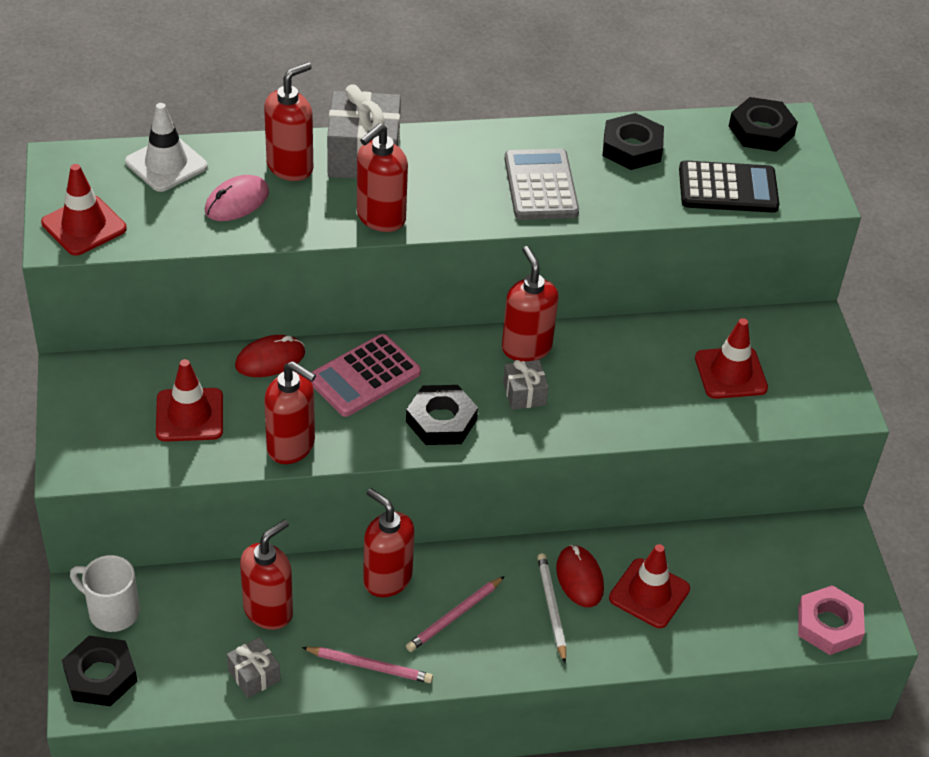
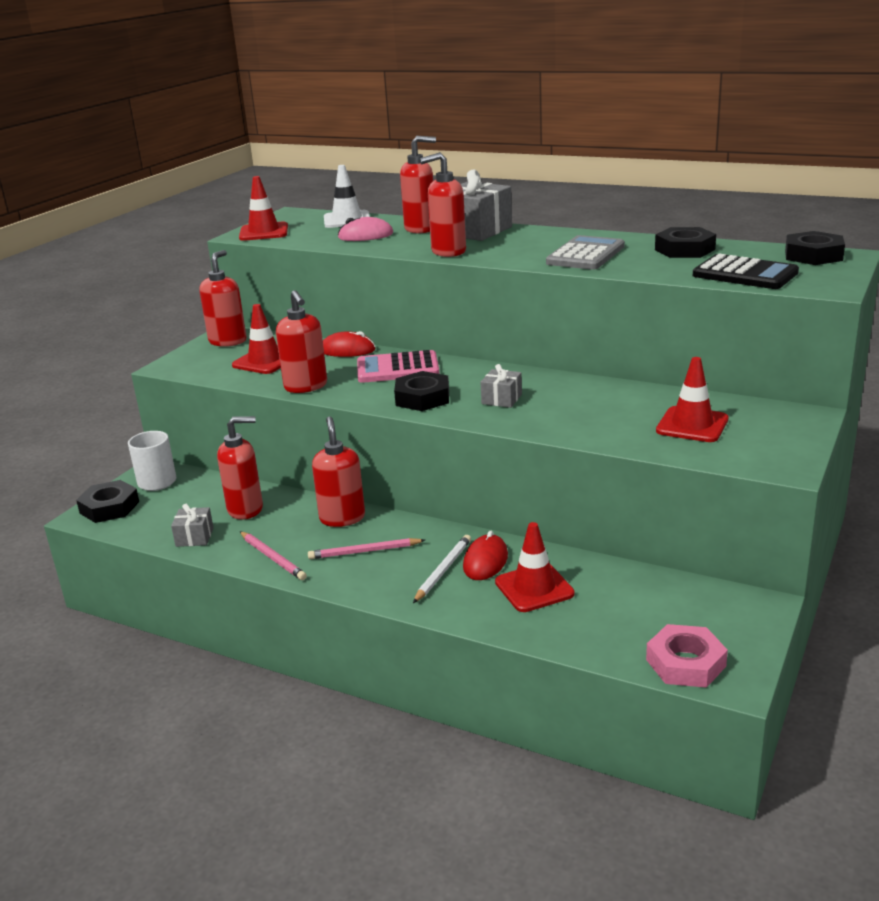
camera: 40 degrees right, 20 degrees down
red soap dispenser [502,246,559,361] -> red soap dispenser moved to [199,250,247,347]

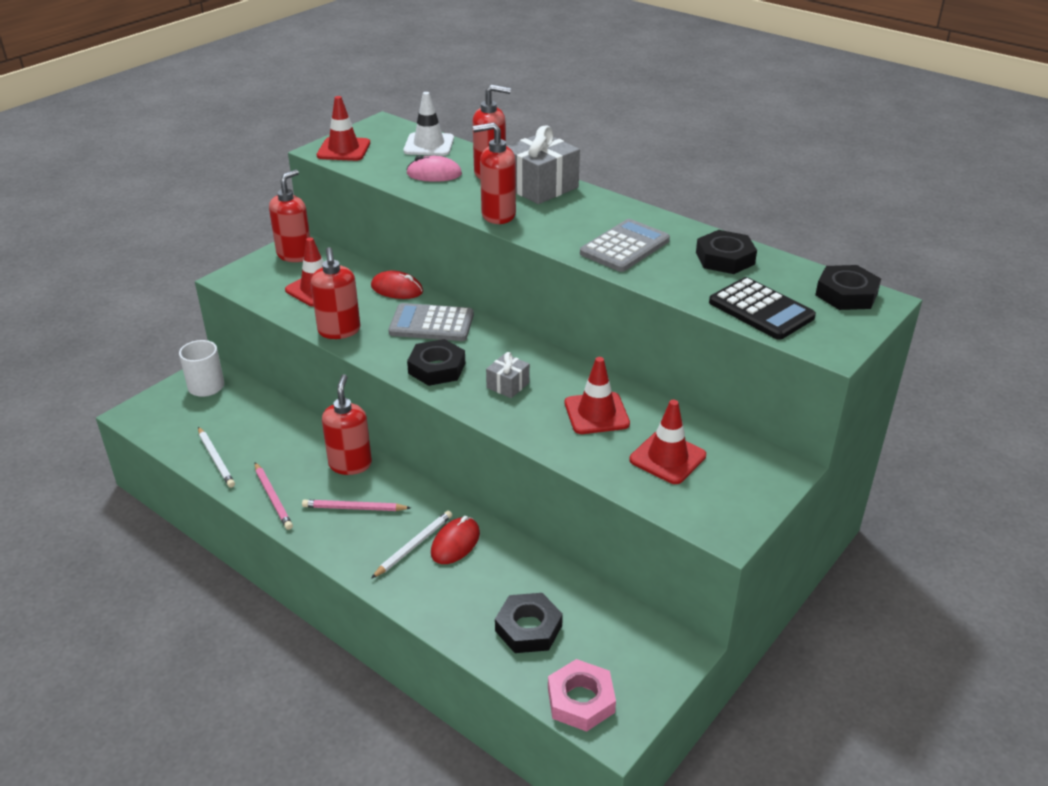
camera: 10 degrees right, 10 degrees up
black nut [76,480,139,523] -> black nut moved to [495,593,563,653]
grey gift [171,504,214,547] -> white pencil [198,427,235,488]
red soap dispenser [217,416,263,520] -> none
pink calculator [357,350,439,383] -> grey calculator [388,303,474,341]
red traffic cone [495,522,575,612] -> red traffic cone moved to [565,357,630,434]

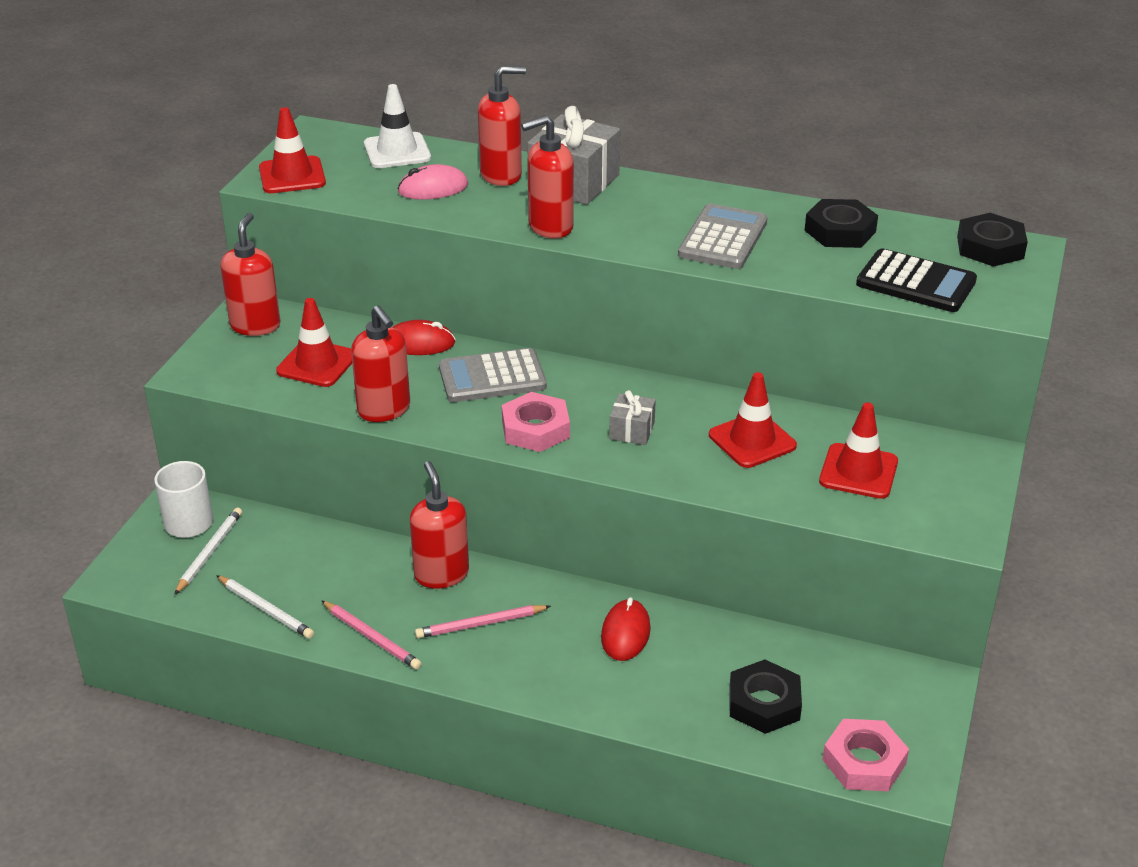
camera: 20 degrees left, 0 degrees up
white pencil [371,511,452,579] -> white pencil moved to [174,508,242,595]
black nut [407,339,465,386] -> pink nut [502,392,570,452]

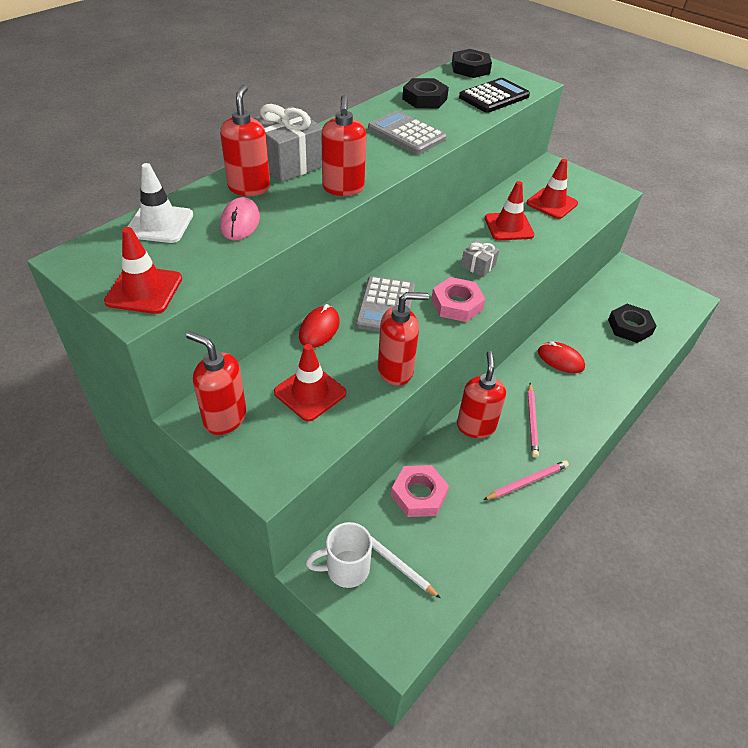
camera: 70 degrees left, 10 degrees up
white pencil [216,575,314,639] -> none
red soap dispenser [410,461,469,589] -> red soap dispenser turned 90 degrees clockwise [457,351,506,438]
pink nut [822,719,909,791] -> pink nut moved to [391,465,449,517]

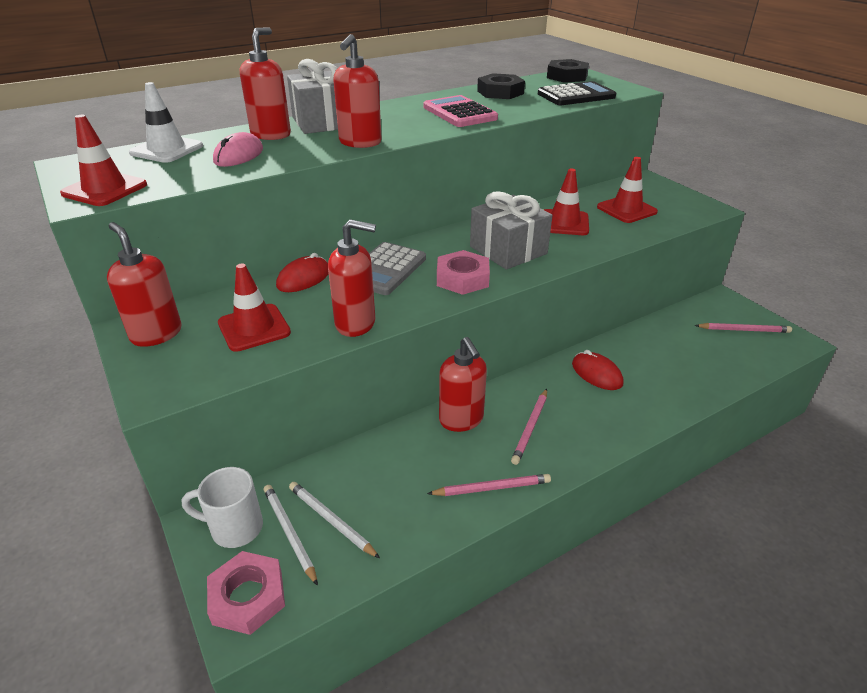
camera: 20 degrees right, 10 degrees down
grey calculator [368,111,447,154] -> pink calculator [424,95,498,127]
pink nut [391,465,449,517] -> pink nut moved to [207,551,285,635]
red soap dispenser [457,351,506,438] -> red soap dispenser turned 135 degrees clockwise [439,337,487,432]
grey gift [461,239,499,277] -> grey gift [470,191,553,270], size x1.94
black nut [608,304,657,343] -> none
none -> white pencil [289,482,380,558]
none -> pink pencil [695,323,792,333]

